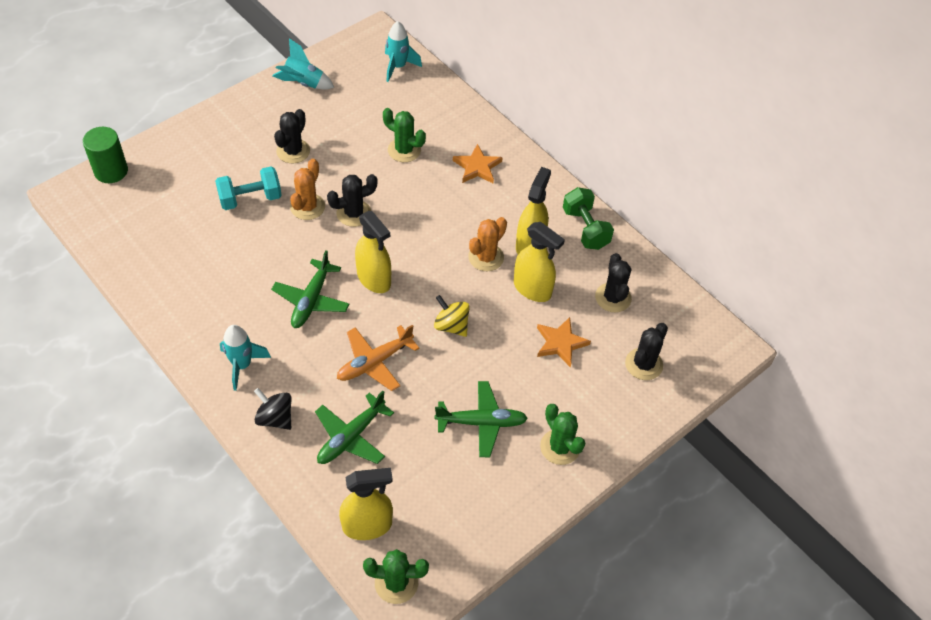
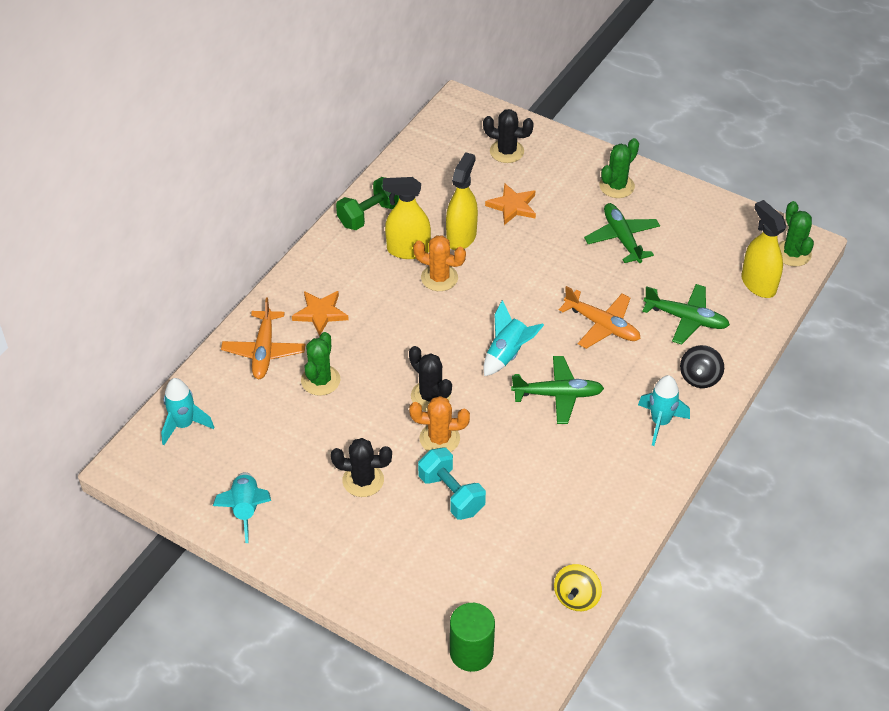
camera: 105 degrees left, 5 degrees down
yellow spray bottle [355,211,391,293] -> turquoise rocket [483,300,544,376]
yellow spinning top [434,295,470,337] -> yellow spinning top moved to [554,564,602,611]
black cactus [595,253,632,312] -> none
none -> orange plane [221,298,306,379]

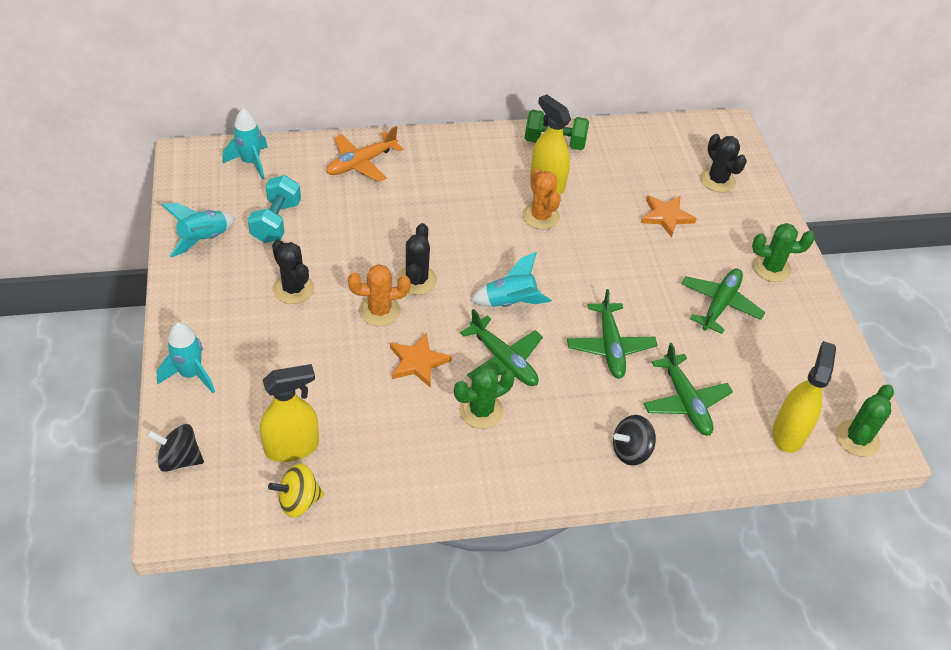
camera: 45 degrees right, 0 degrees up
orange star [292,291,349,336] -> orange star moved to [390,332,452,388]
green cactus [301,332,341,396] -> green cactus moved to [454,365,515,429]
orange cactus [409,396,470,452] -> orange cactus turned 60 degrees counterclockwise [348,264,410,326]
turquoise dumbbell [418,448,486,520] -> turquoise dumbbell moved to [248,175,301,243]
yellow spray bottle [446,152,478,250] -> yellow spray bottle moved to [260,364,319,462]
green cylinder [450,603,495,672] -> black spinning top [147,424,204,472]
orange plane [559,286,641,349] -> green plane [567,289,657,378]
turquoise rocket [638,375,690,446] -> turquoise rocket moved to [156,322,215,393]

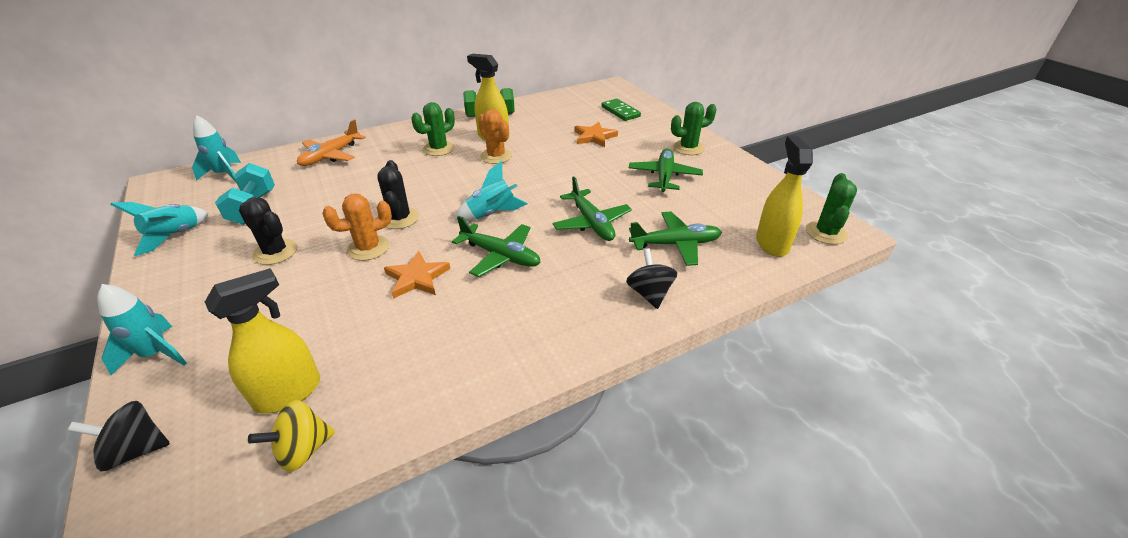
camera: 15 degrees left, 10 degrees down
green cactus [454,365,515,429] -> green cactus moved to [411,102,455,156]
black spinning top [613,415,656,466] -> black spinning top turned 120 degrees clockwise [626,248,677,309]
green plane [644,343,733,436] -> green plane turned 60 degrees counterclockwise [629,211,722,266]
black cactus [700,134,747,192] -> green domino [602,99,641,121]

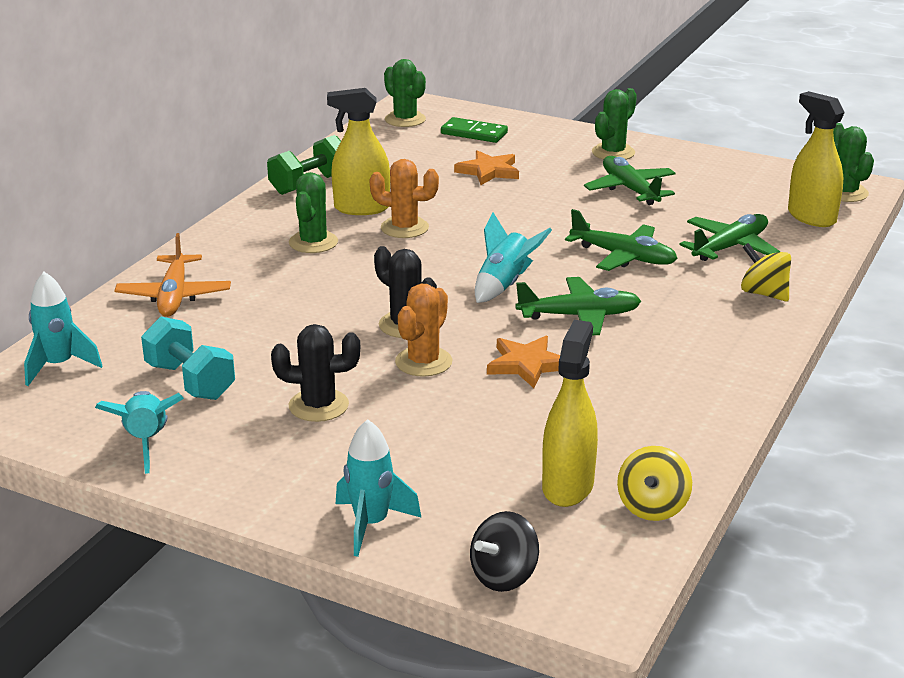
camera: 35 degrees left, 10 degrees down
black spinning top [626,248,677,309] -> yellow spinning top [741,243,791,302]
none -> green cactus [384,59,426,127]

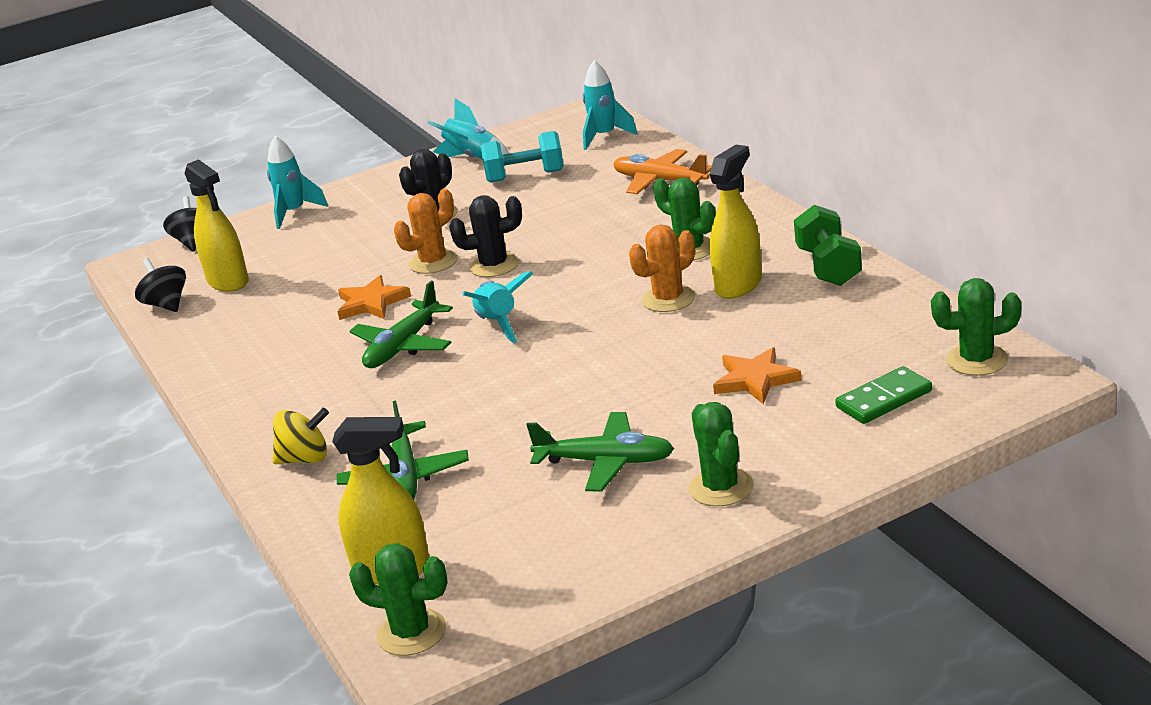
camera: 130 degrees right, 0 degrees up
orange cactus [395,284,453,377] -> orange cactus turned 75 degrees clockwise [394,189,458,274]
green plane [565,209,678,271] -> none
yellow spinning top [617,446,692,521] -> black spinning top [135,258,186,312]

